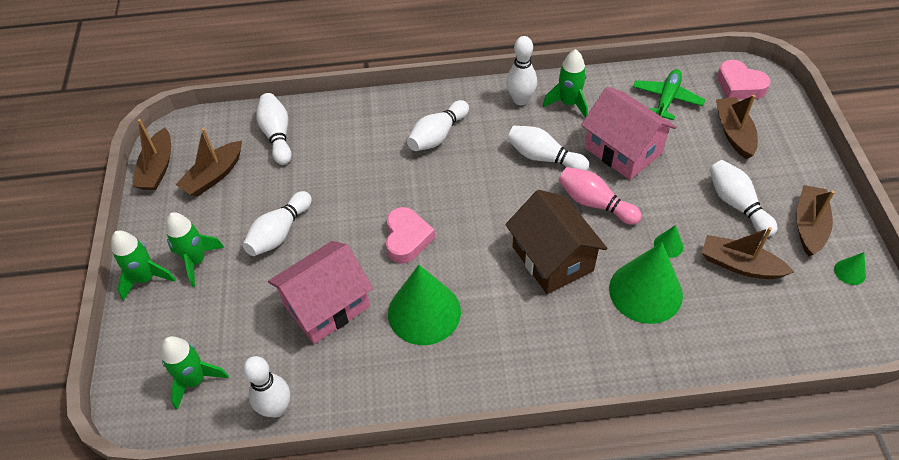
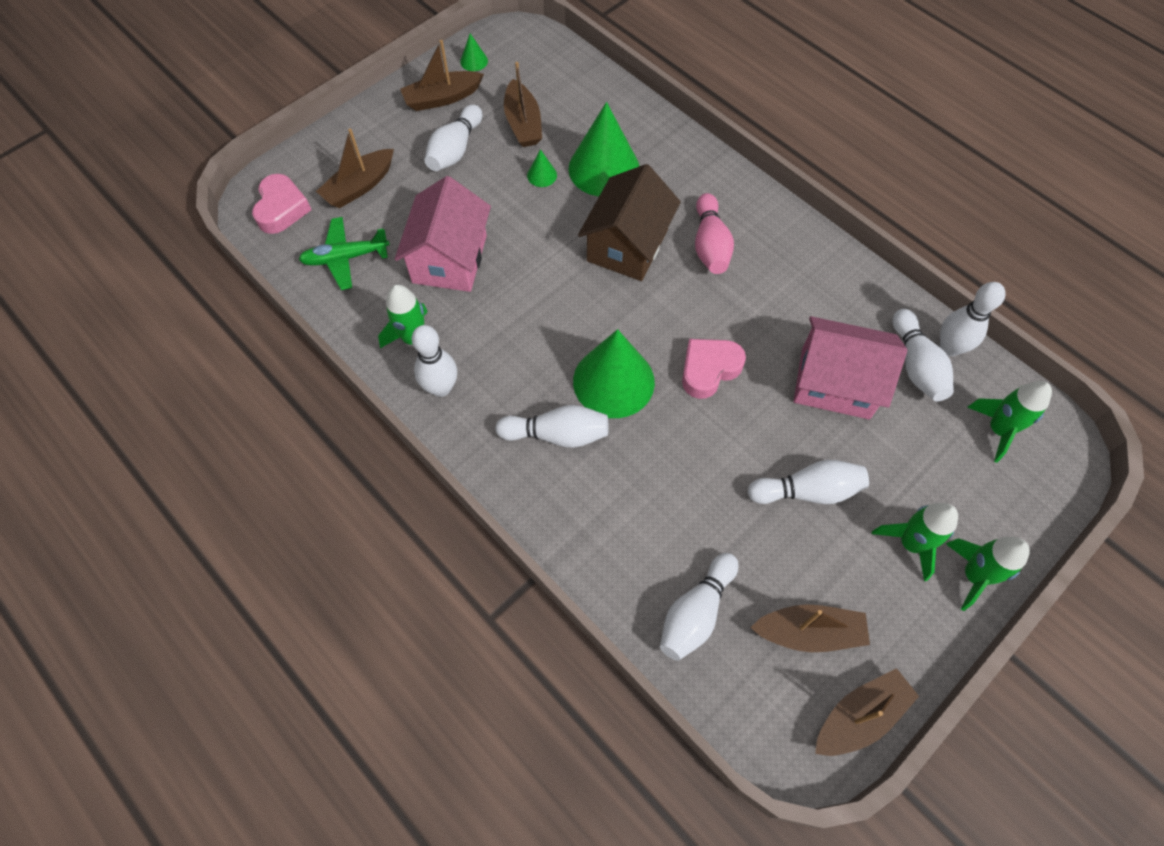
camera: 130 degrees left, 10 degrees up
green cone [388,265,461,345] -> green cone moved to [573,329,655,418]
white bowling pin [507,126,589,170] -> white bowling pin moved to [893,309,954,401]
pink bowling pin [558,167,642,225] -> pink bowling pin moved to [695,193,734,274]

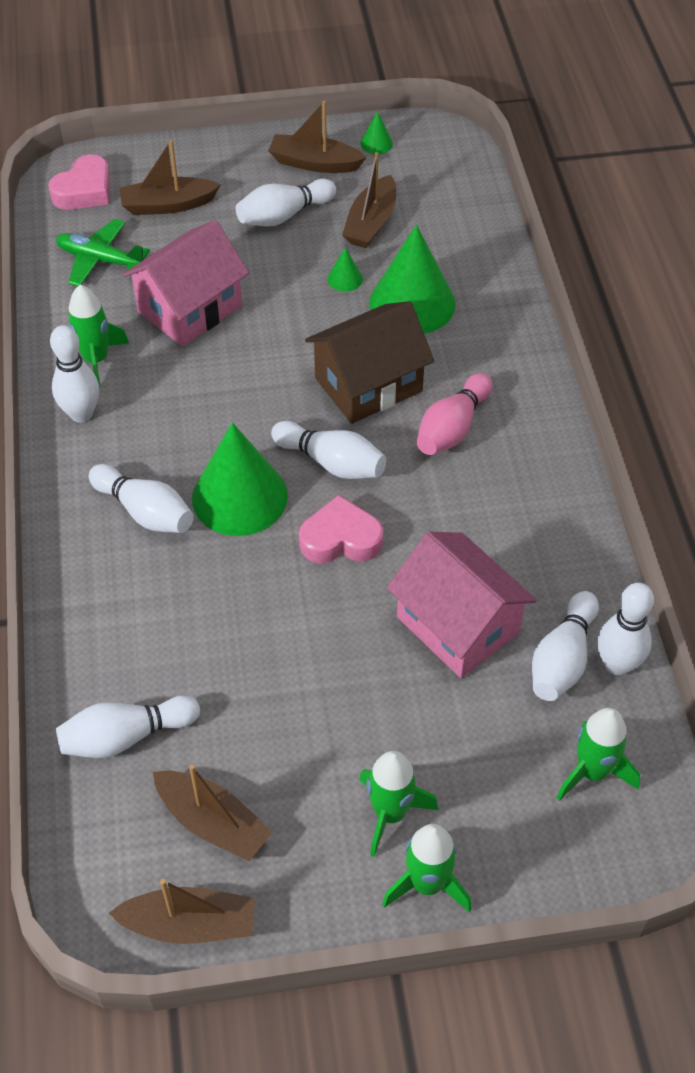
camera: 35 degrees right, 10 degrees down
white bowling pin [748,460,869,504] -> white bowling pin moved to [271,421,386,479]

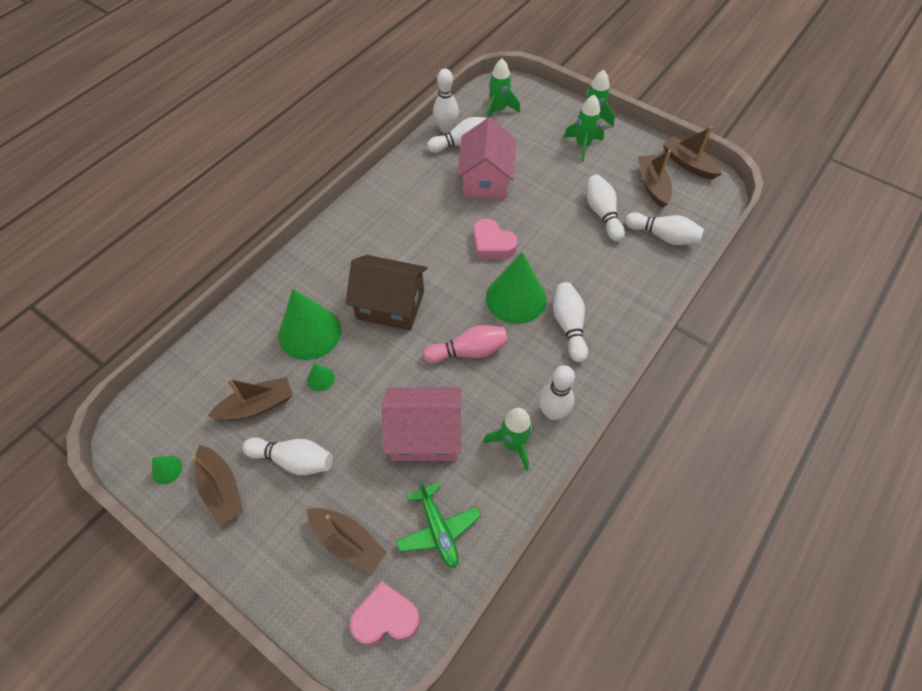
camera: 135 degrees left, 5 degrees up
white bowling pin [271,421,386,479] -> white bowling pin moved to [587,175,625,241]
pink bowling pin [416,373,492,455] -> pink bowling pin moved to [423,325,508,363]

